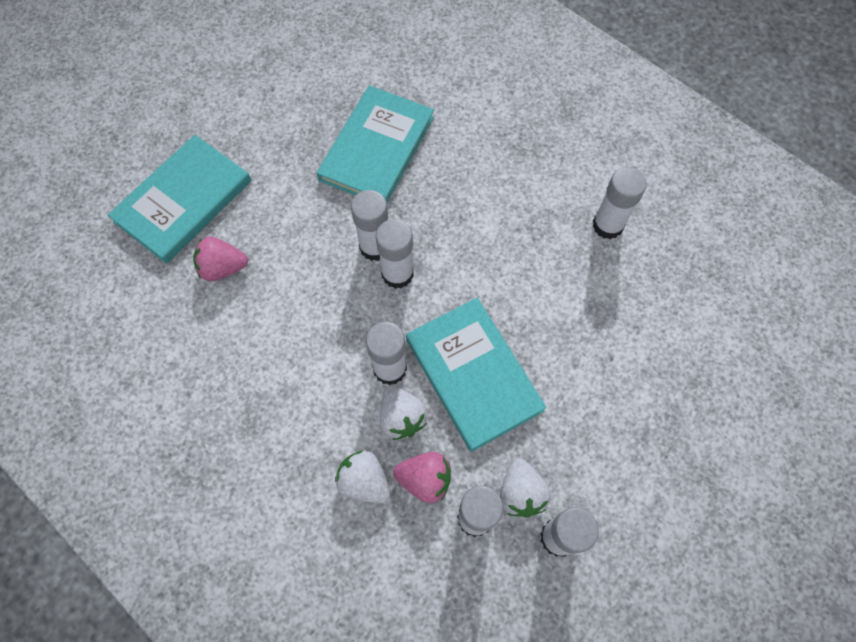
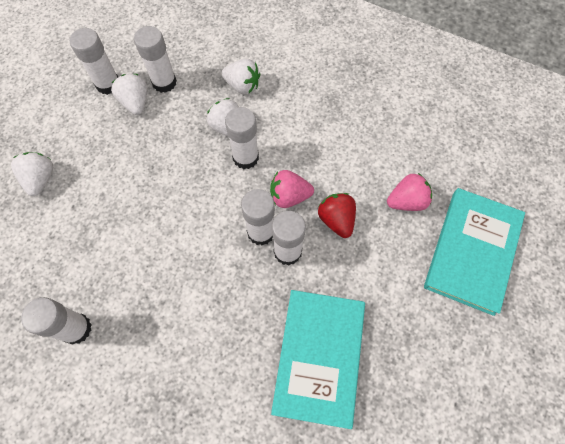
camera: 165 degrees right, 0 degrees up
pink strawberry [393,452,451,503] -> pink strawberry moved to [270,170,314,208]
turquoise book [406,298,547,452] -> none
none -> white strawberry [11,152,53,196]
none -> red strawberry [318,193,356,238]

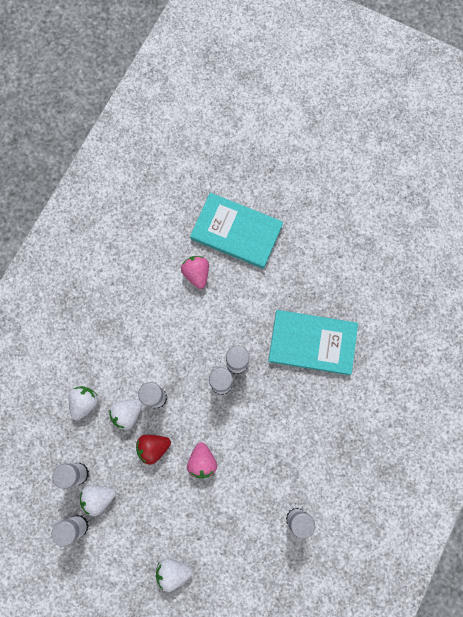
camera: 90 degrees left, 10 degrees up
pink strawberry [270,170,314,208] -> pink strawberry moved to [187,442,217,478]
red strawberry [318,193,356,238] -> red strawberry moved to [136,435,171,465]

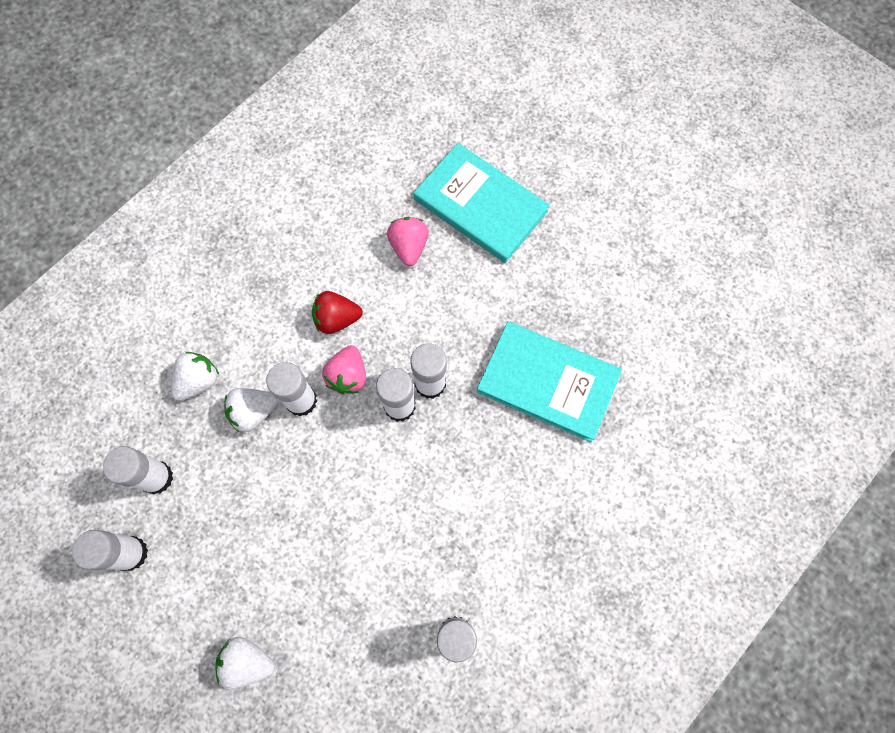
camera: 15 degrees right, 5 degrees down
white strawberry [80,485,116,516] -> none
red strawberry [136,435,171,465] -> red strawberry moved to [312,291,363,334]
pink strawberry [187,442,217,478] -> pink strawberry moved to [322,345,366,394]

